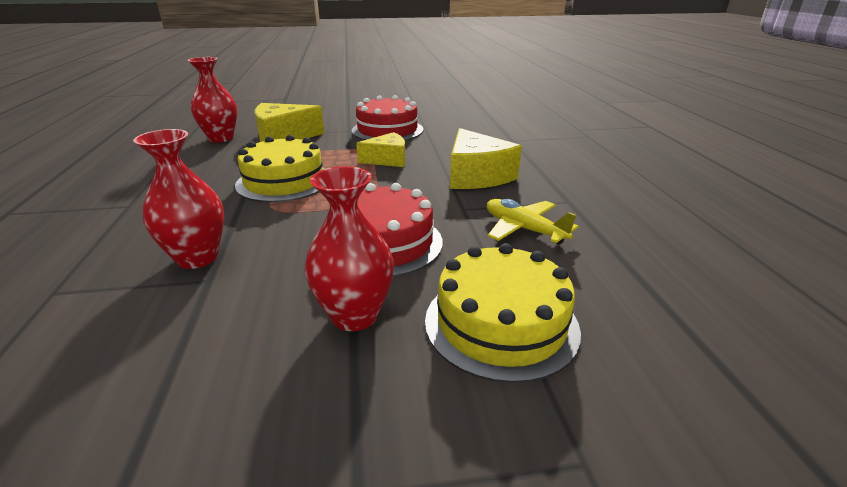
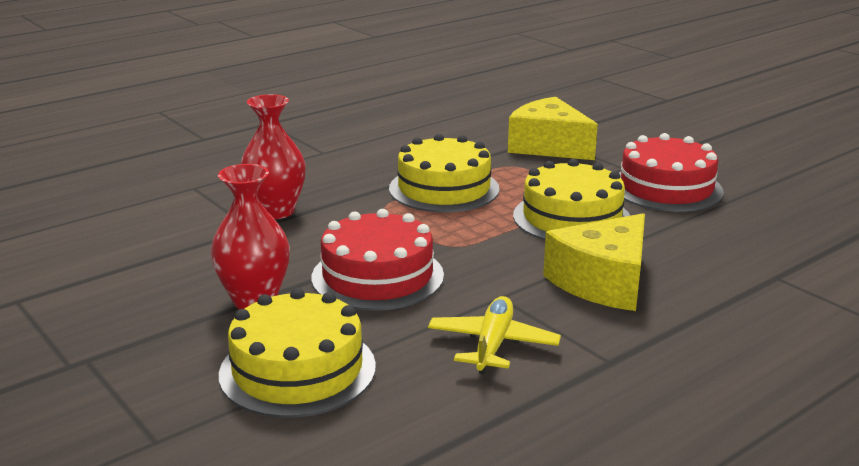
camera: 60 degrees right, 5 degrees down
red vase [188,57,237,142] -> none
yellow cheese [356,132,405,167] -> yellow cake [513,159,631,240]

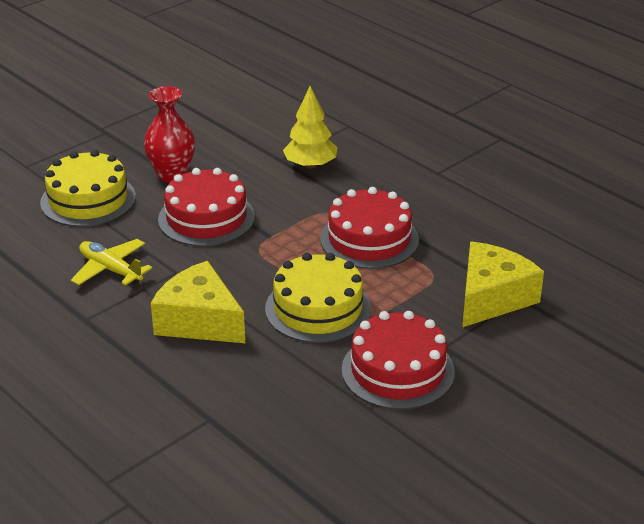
camera: 85 degrees right, 10 degrees up
red vase [241,94,306,219] -> yellow tree [283,86,337,169]
yellow cake [389,134,500,212] -> red cake [320,187,419,269]
yellow plane [428,296,561,375] -> yellow plane turned 150 degrees counterclockwise [71,239,152,285]

